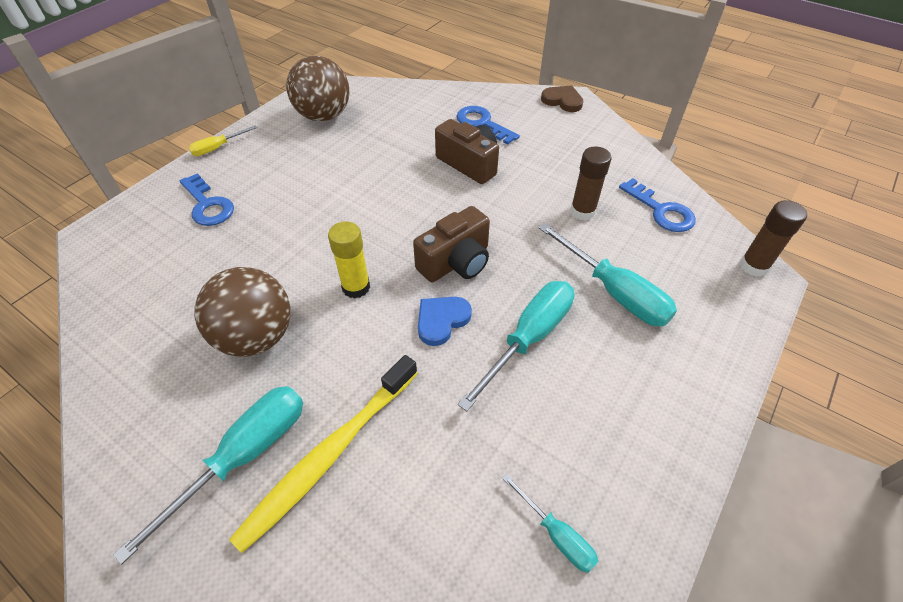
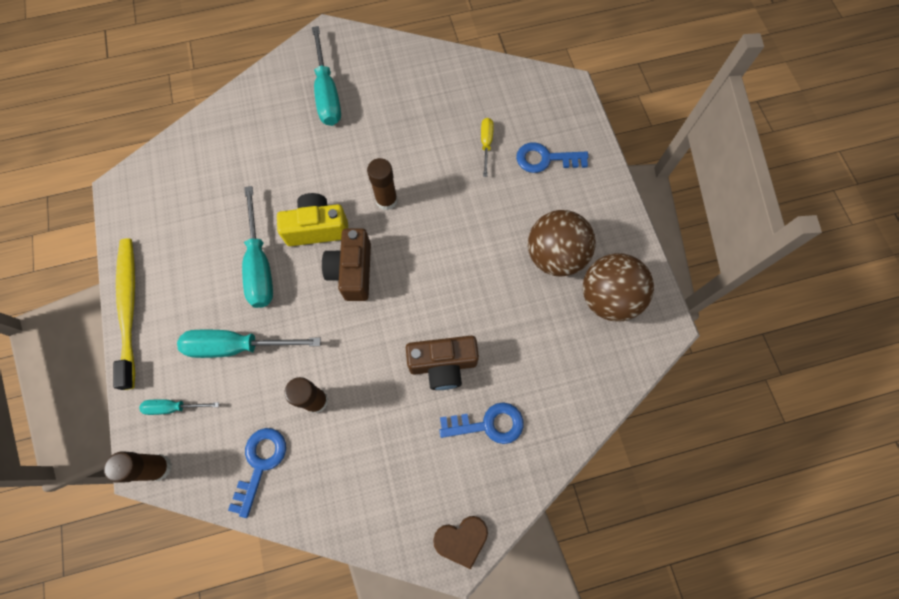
camera: 130 degrees right, 20 degrees up
yellow screwdriver [189,125,257,156] -> yellow screwdriver moved to [481,118,494,177]
brown ball [195,267,290,357] -> brown ball moved to [528,210,596,277]
yellow toothbrush [229,355,418,553] -> yellow toothbrush moved to [113,238,135,390]
yellow glue stick [328,221,370,299] -> brown glue stick [367,158,398,211]
blue heart [418,297,472,346] -> yellow camera [277,193,348,246]
turquoise screwdriver [502,474,599,573] -> turquoise screwdriver moved to [139,399,219,415]
blue key [619,178,696,232] -> blue key turned 105 degrees clockwise [228,428,286,518]

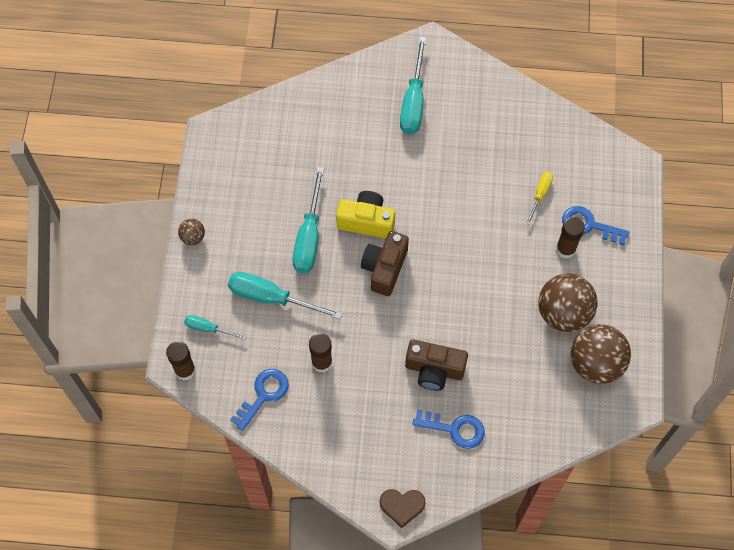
camera: 20 degrees right, 5 degrees down
yellow toothbrush [113,238,135,390] -> brown ball [178,219,205,245]
brown glue stick [367,158,398,211] -> brown glue stick moved to [556,217,585,259]

